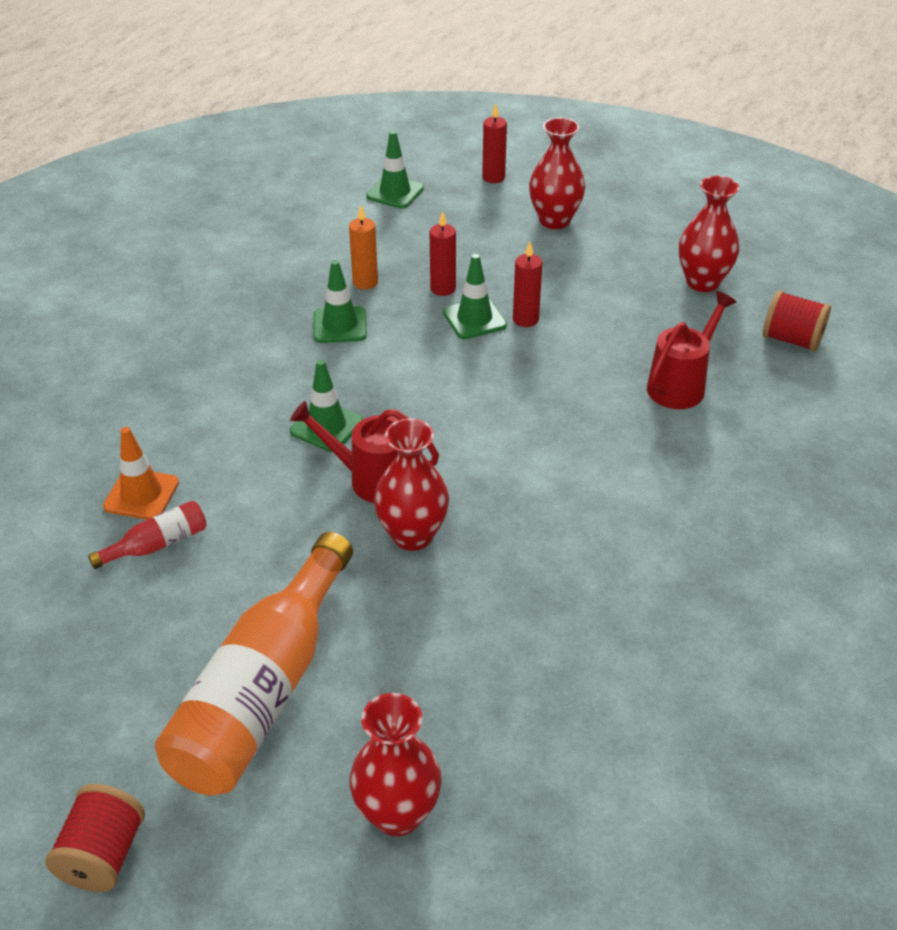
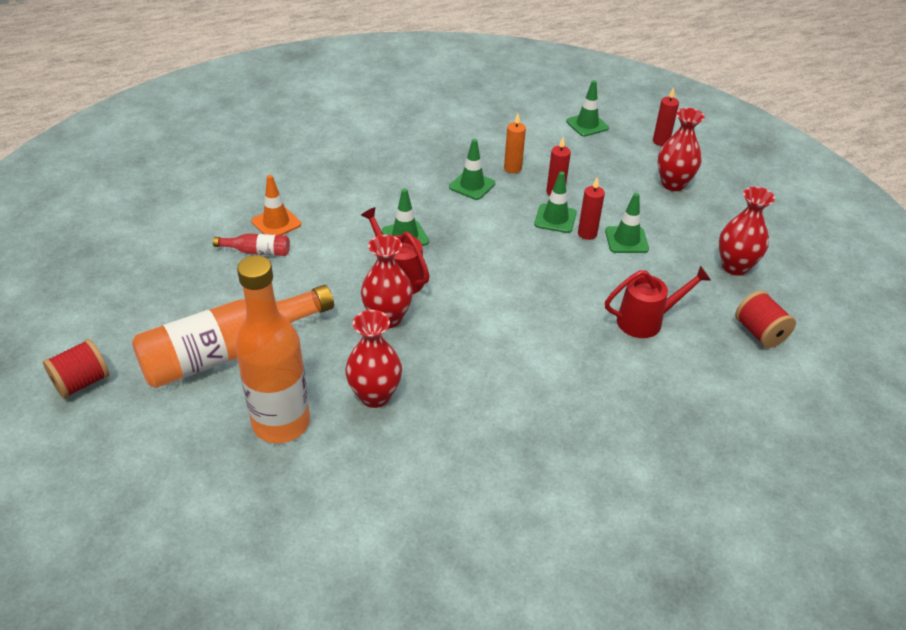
camera: 35 degrees right, 0 degrees up
red vase [349,693,442,836] -> red vase moved to [345,310,402,408]
none -> orange bottle [235,255,310,443]
none -> green traffic cone [605,193,649,253]

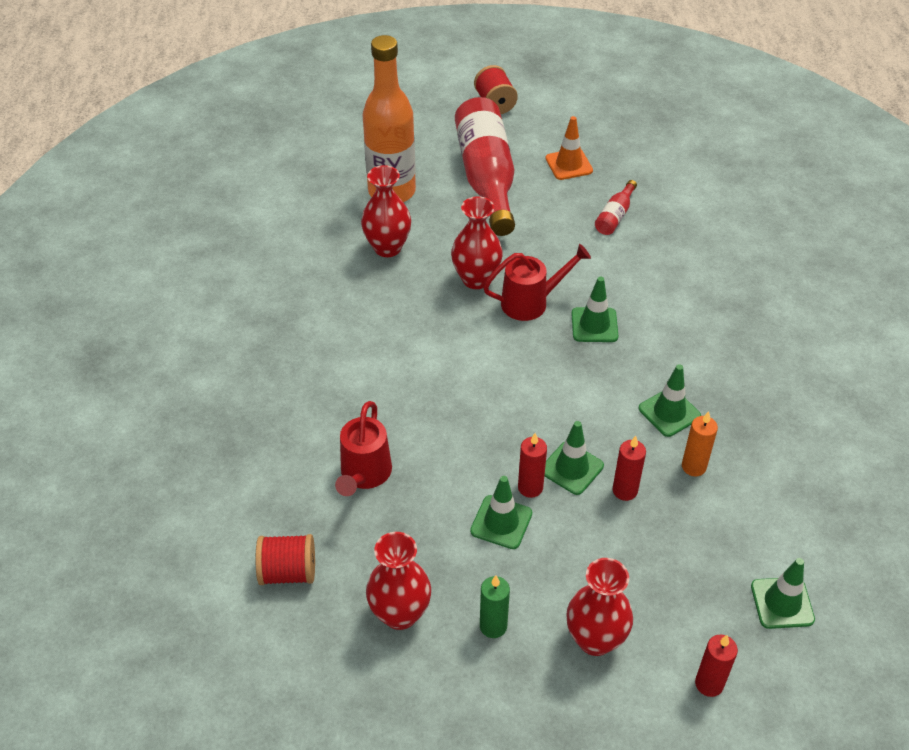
camera: 115 degrees right, 5 degrees up
orange bottle [132,285,334,388] -> red bottle [455,97,515,236]
orange traffic cone [251,175,301,235] -> orange traffic cone moved to [545,116,593,180]
none -> green candle [480,576,510,638]

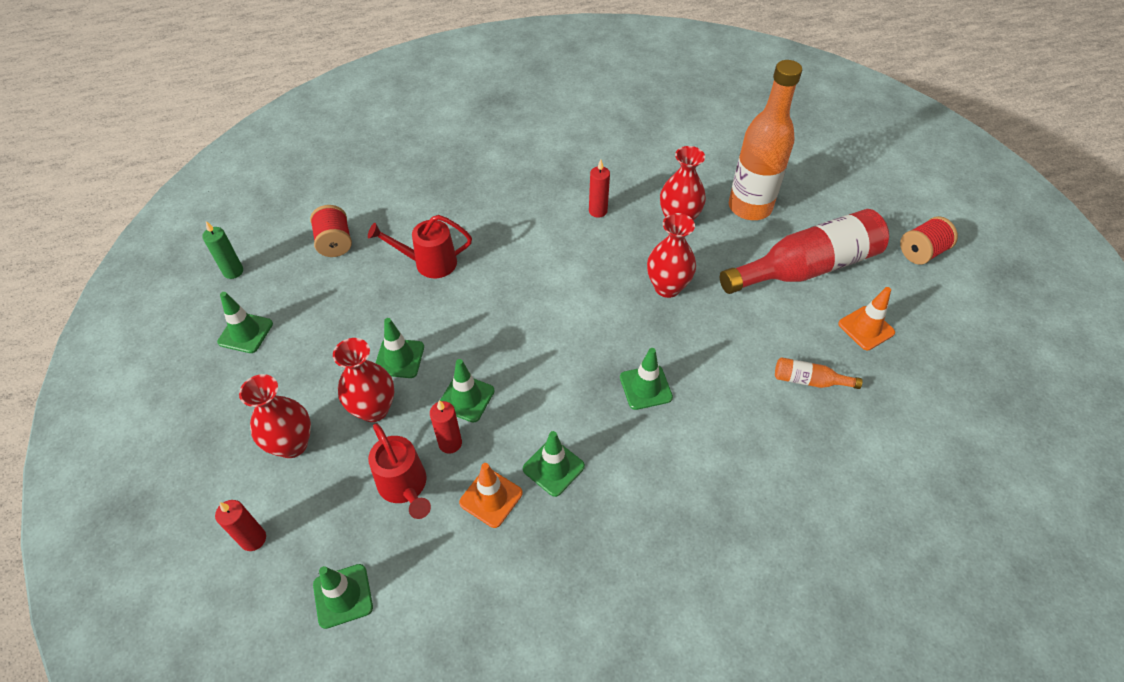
camera: 75 degrees right, 5 degrees up
red vase [366,532,431,630] -> red vase moved to [333,338,394,422]
green candle [480,576,510,638] -> green candle moved to [202,221,243,279]
red watering can [483,244,591,321] -> red watering can moved to [368,423,431,519]
red candle [518,433,547,498] -> red candle moved to [589,160,610,218]
red bottle [595,180,637,235] -> orange bottle [775,357,862,389]
orange candle [682,411,718,476] -> orange traffic cone [459,463,522,528]
none -> green traffic cone [217,292,273,353]

